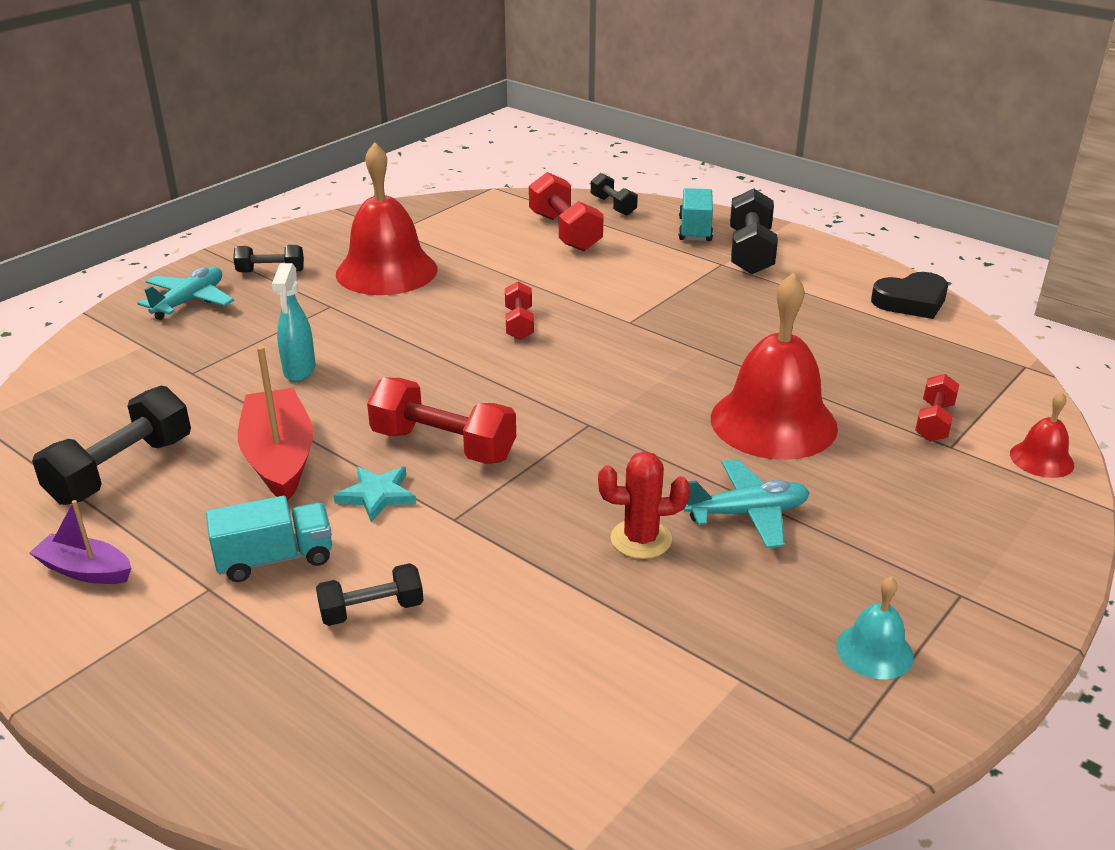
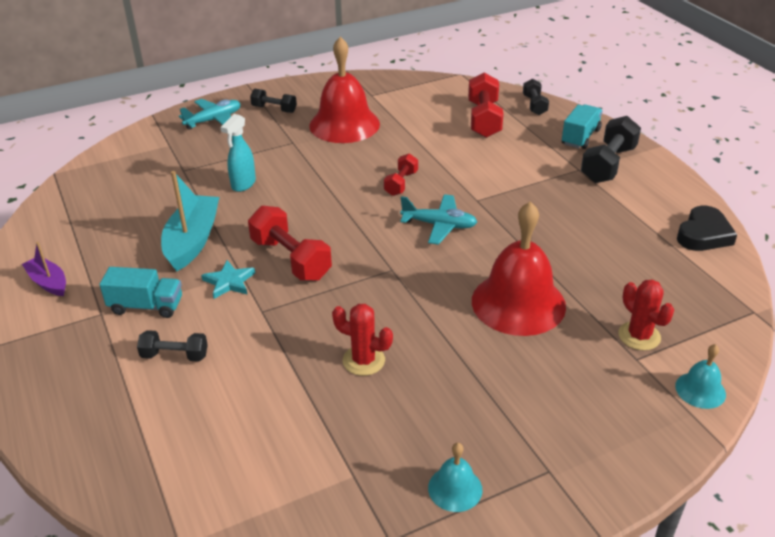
camera: 25 degrees right, 5 degrees up
black dumbbell [32,386,191,505] -> none
red boat [238,346,313,501] -> turquoise boat [161,171,219,271]
turquoise plane [684,459,810,548] -> turquoise plane moved to [400,194,477,245]
black heart [871,272,948,319] -> black heart turned 60 degrees counterclockwise [677,206,737,251]
red dumbbell [915,374,959,442] -> red cactus [618,279,674,351]
red bell [1010,392,1074,478] -> turquoise bell [675,344,726,409]

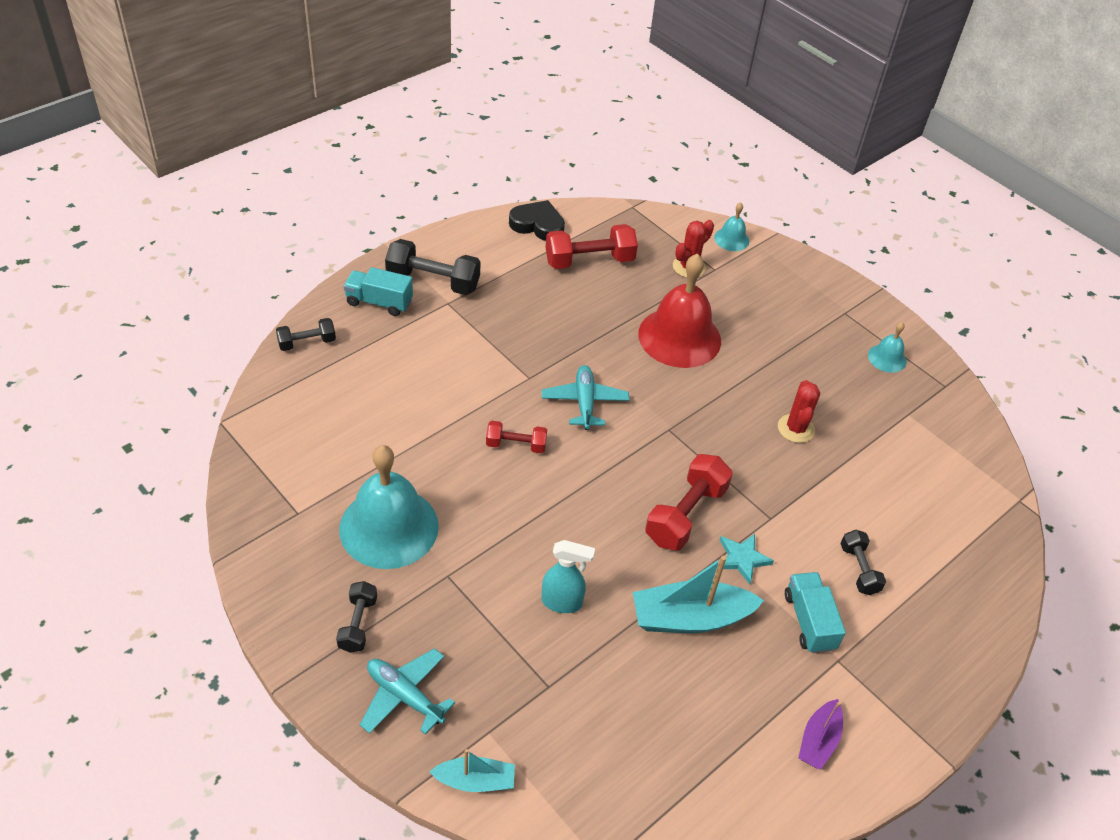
camera: 110 degrees left, 10 degrees up
red bell [309,37,380,143] -> turquoise bell [339,445,439,569]
red dumbbell [468,73,504,138] -> red dumbbell moved to [545,224,638,269]
none -> turquoise boat [429,749,515,792]

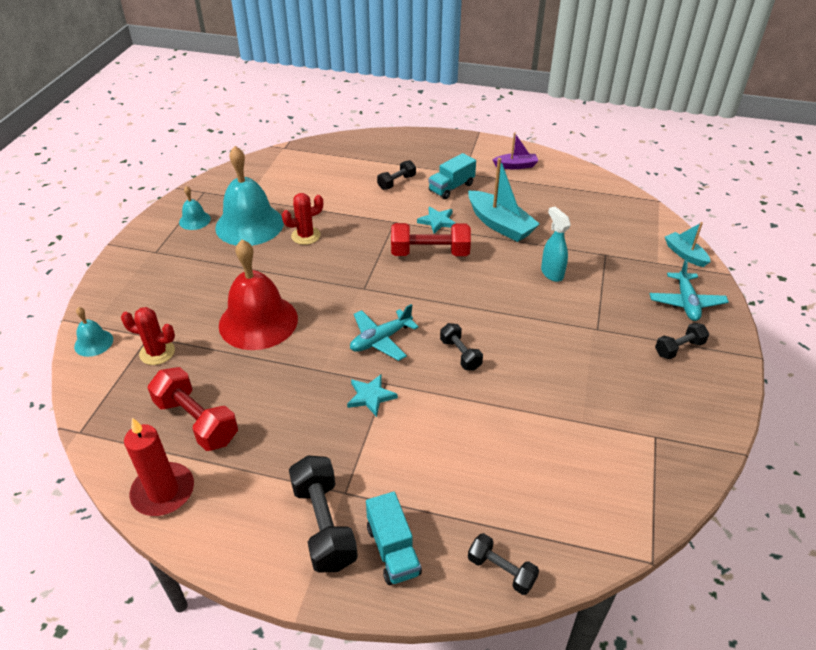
camera: 120 degrees left, 5 degrees down
turquoise bell [339,445,439,569] -> turquoise bell moved to [215,146,284,246]
red dumbbell [486,421,547,453] -> black dumbbell [440,323,483,370]
black heart [509,200,565,241] -> red candle [124,418,194,516]
none -> turquoise star [347,374,398,417]

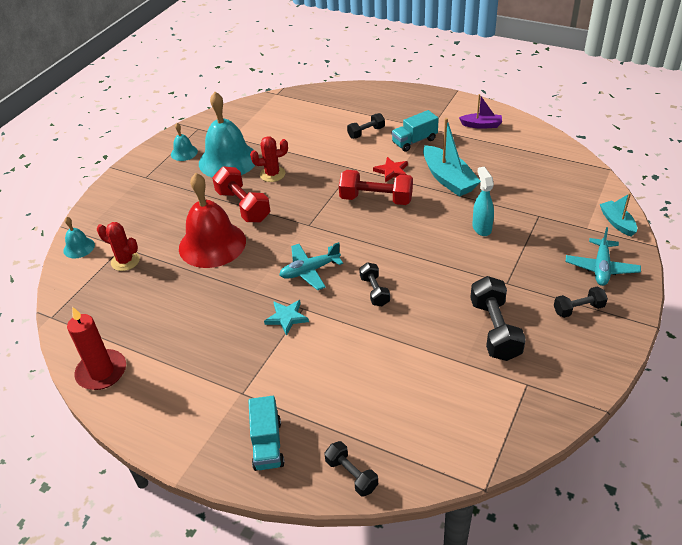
camera: 15 degrees right, 0 degrees up
red dumbbell [148,367,238,451] -> red dumbbell moved to [212,166,270,223]
black dumbbell [289,455,358,573] -> black dumbbell moved to [470,276,526,361]
turquoise star [417,206,455,234] -> red star [373,157,408,182]

